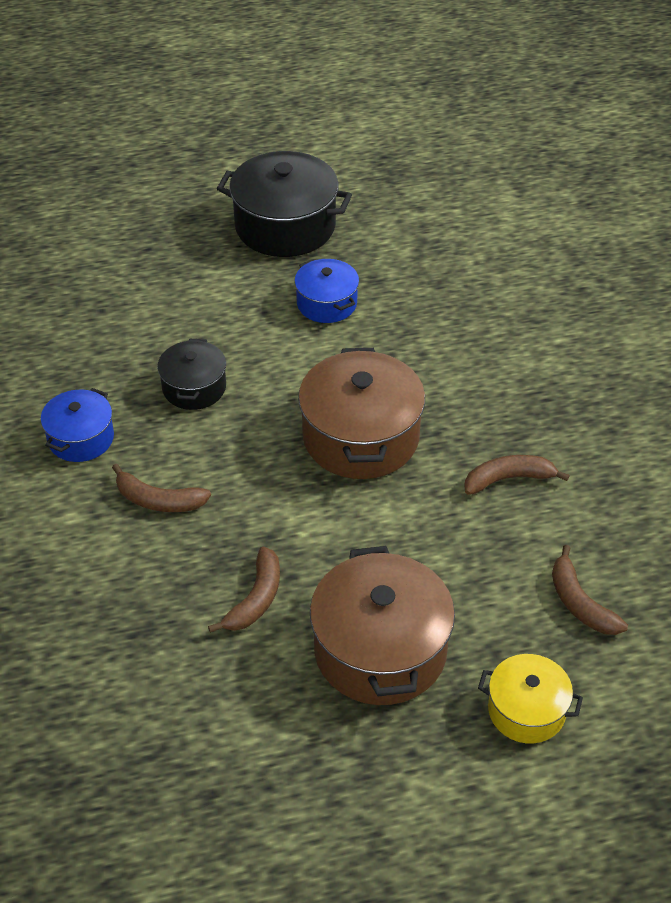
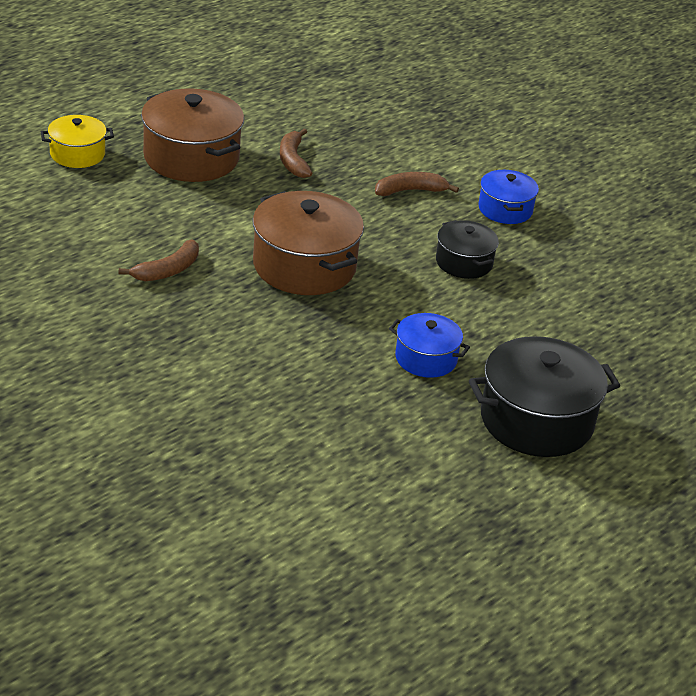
camera: 145 degrees right, 10 degrees down
brown banana [552,545,628,635] -> none

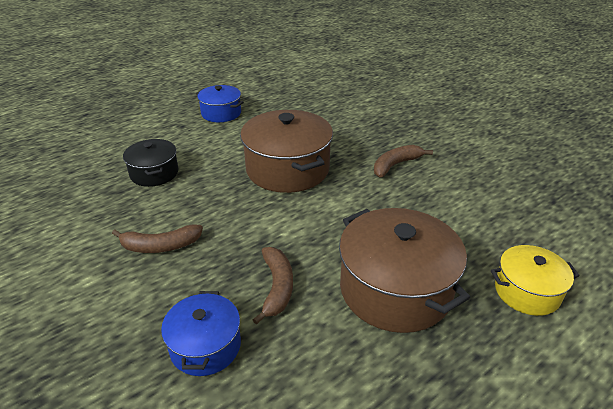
camera: 170 degrees left, 0 degrees up
black pot [469,336,620,457] -> none
blue pot [478,170,539,224] -> blue pot moved to [161,291,241,376]

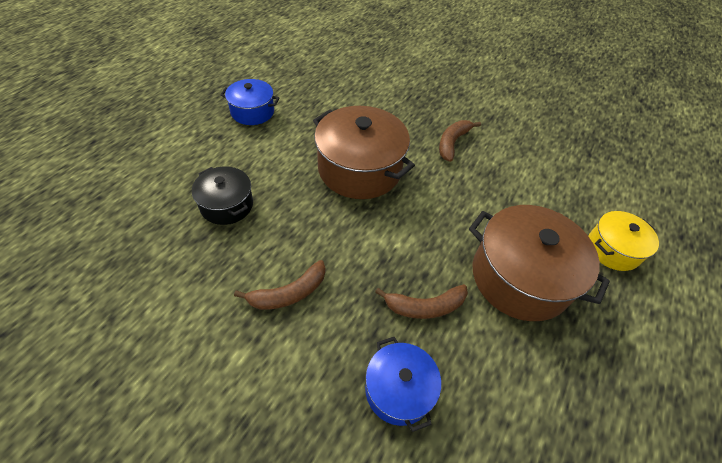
camera: 25 degrees left, 15 degrees up
brown banana [253,247,293,325] -> brown banana turned 105 degrees clockwise [375,284,468,319]

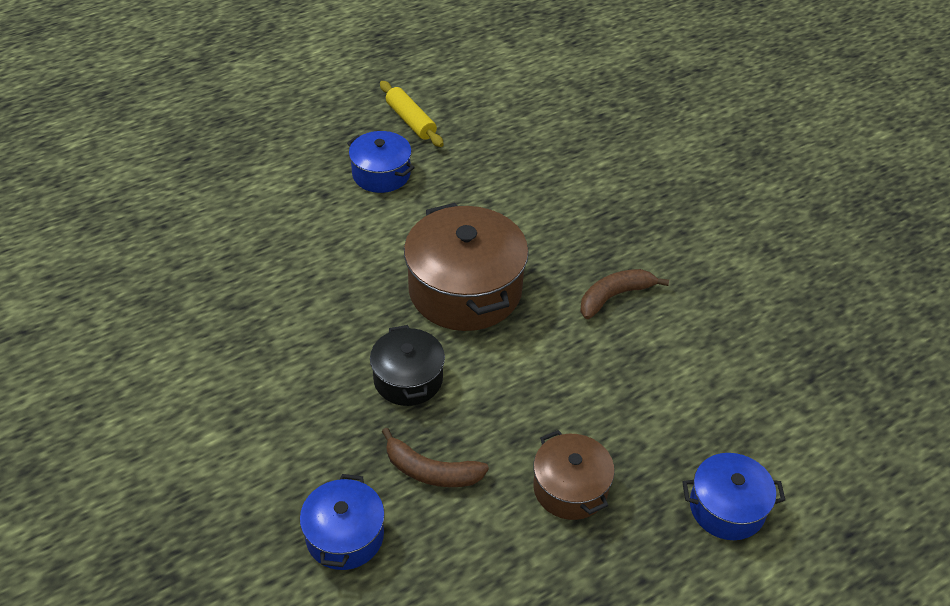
camera: 30 degrees right, 5 degrees down
black pot [192,166,253,225] -> black pot moved to [370,325,445,406]
brown banana [234,260,326,310] -> none
brown pot [469,205,610,321] -> brown pot [533,430,615,520], size x0.57
yellow pot [588,211,659,271] -> blue pot [682,453,785,540]
none -> yellow rolling pin [380,81,444,147]

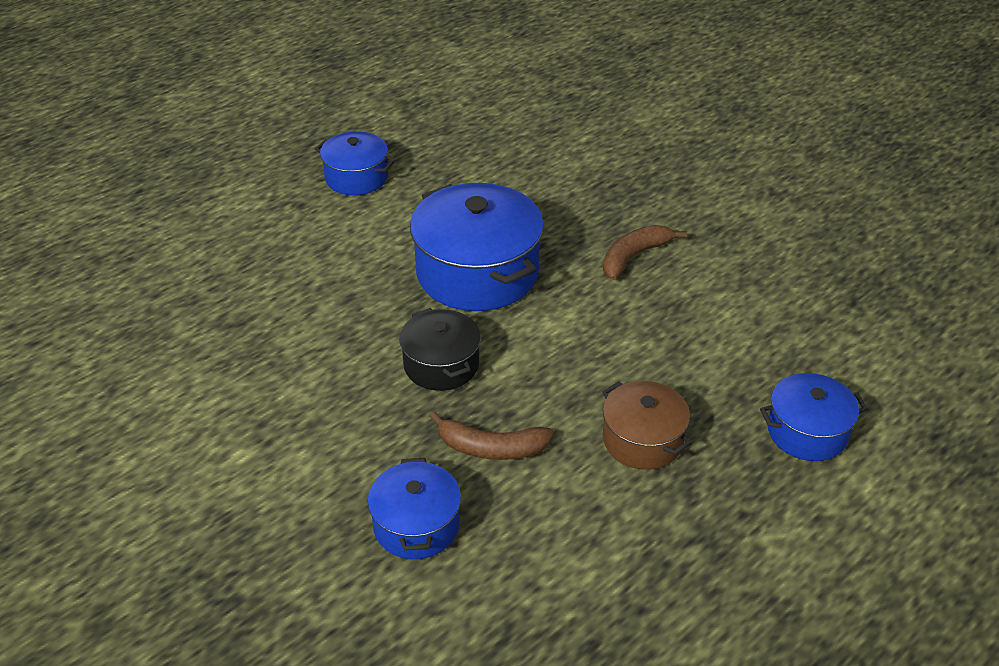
camera: 10 degrees left, 5 degrees down
yellow rolling pin [380,81,444,147] -> none
brown pot [404,203,529,331] -> blue pot [410,183,544,311]

